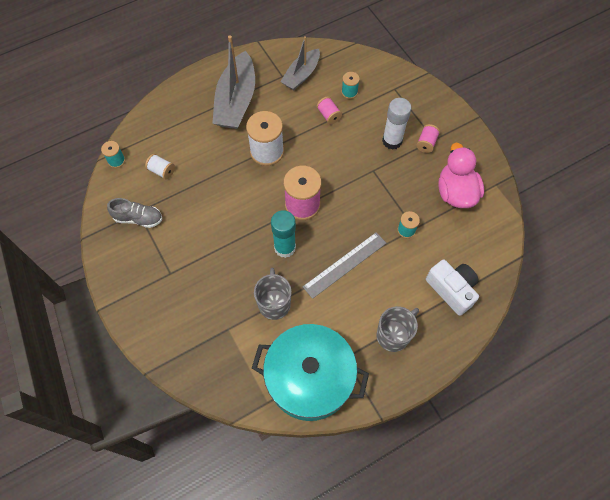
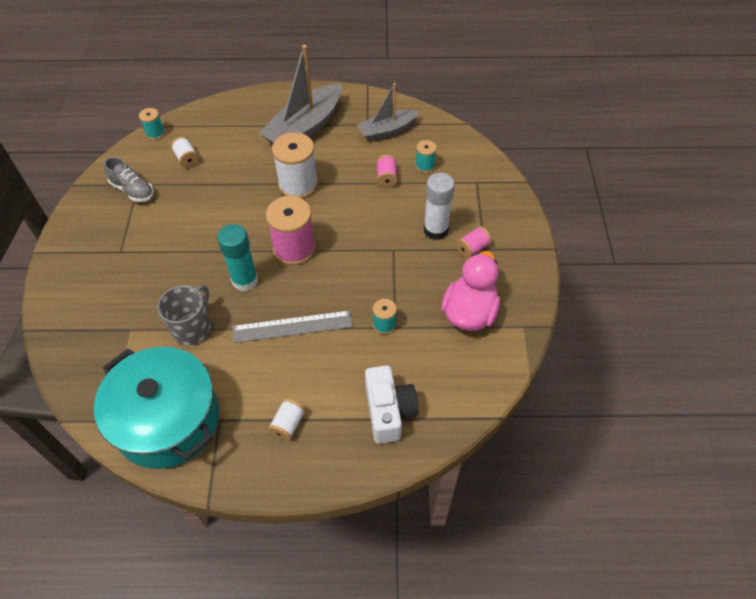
camera: 30 degrees right, 10 degrees down
grey mug [377,306,419,352] -> white spool [268,399,306,441]

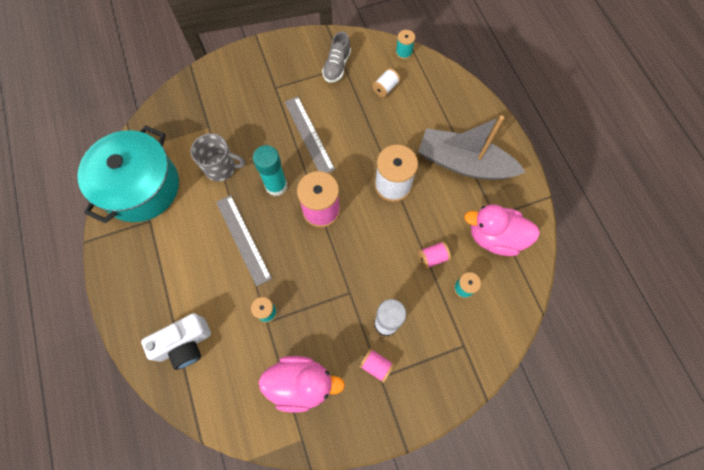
camera: 70 degrees right, 15 degrees up
white spool [268,399,306,441] -> none
grey boat [357,83,419,141] -> pink duck [464,204,540,256]
none -> grey ruler [285,96,335,173]

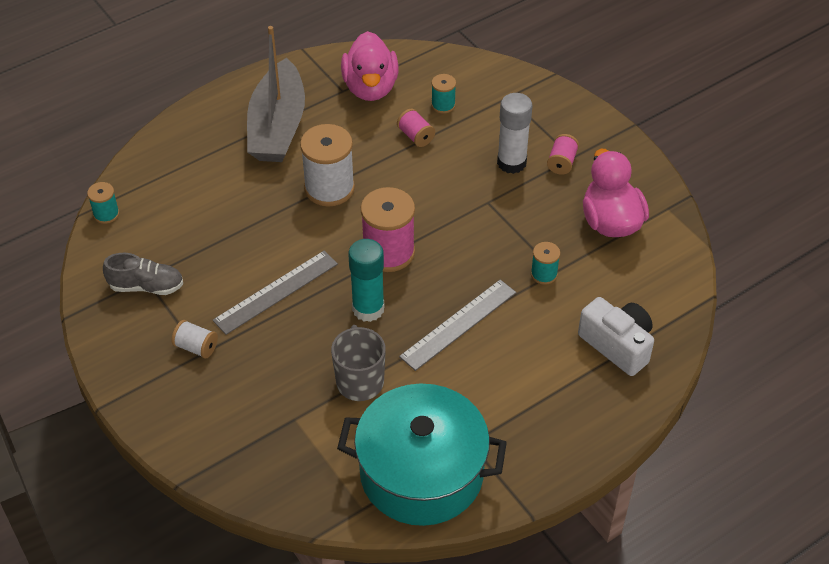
camera: 105 degrees left, 20 degrees down
white spool [372,68,400,97] -> white spool moved to [172,320,218,359]

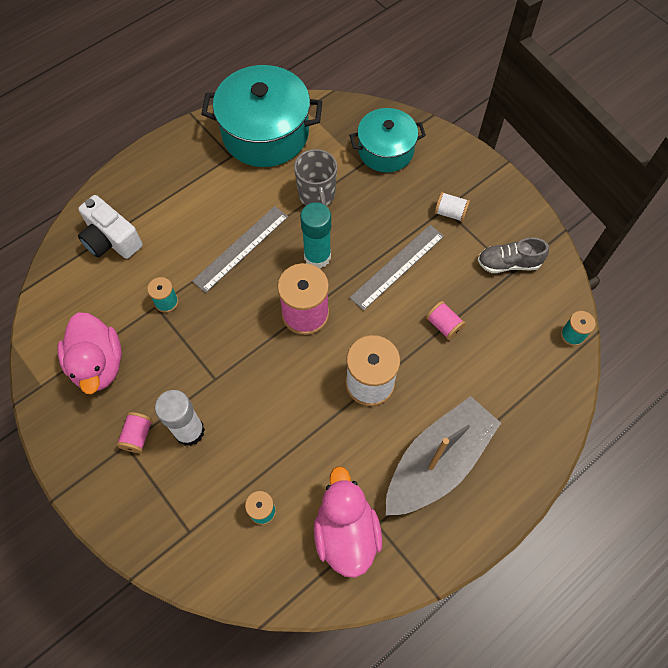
camera: 175 degrees right, 15 degrees up
grey boat [247,26,305,162] -> grey boat turned 45 degrees clockwise [386,396,501,516]
pink spool [397,109,435,147] -> pink spool moved to [426,301,466,340]
none -> turquoise pot [349,108,426,172]

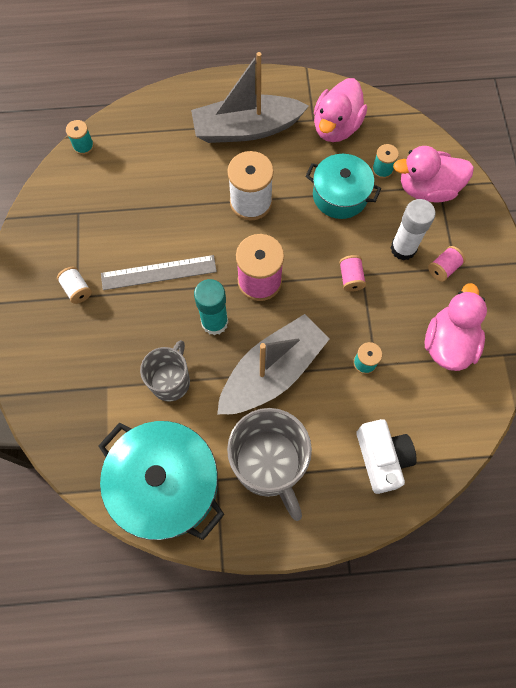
camera: 145 degrees left, 5 degrees up
grey ruler [192,206,288,293] -> grey boat [217,314,329,414]
turquoise pot [349,108,426,172] -> turquoise pot moved to [305,154,381,219]
pink spool [426,301,466,340] -> pink spool moved to [339,255,366,292]
grey shoe [478,238,549,273] -> none
none -> grey mug [227,408,312,521]
none -> pink duck [393,146,474,202]

